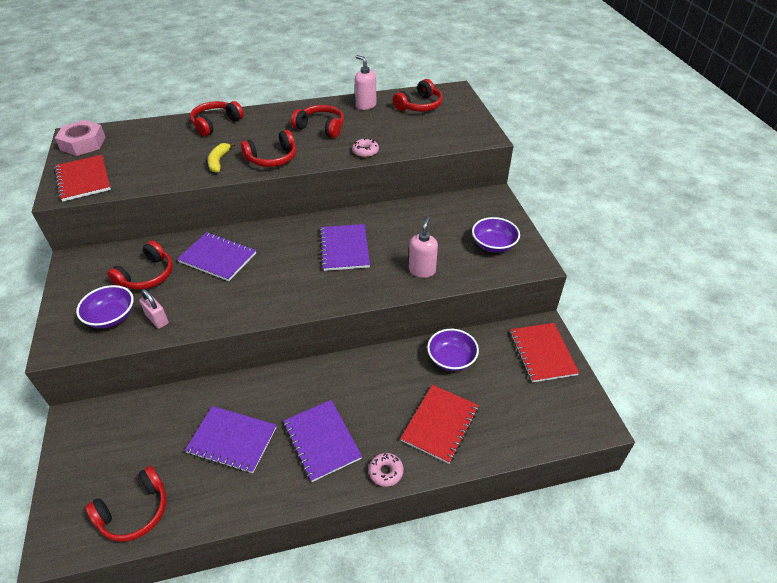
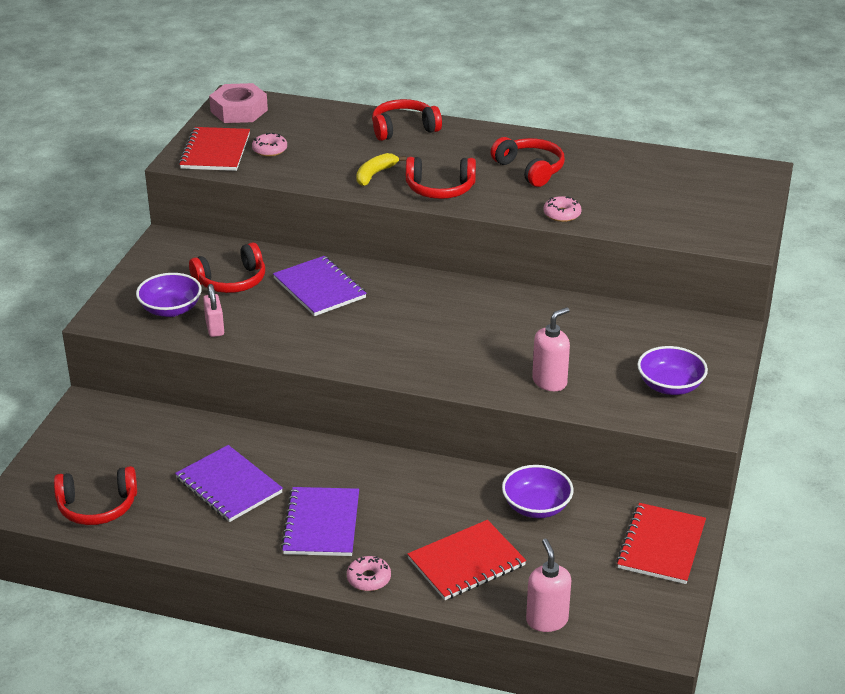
camera: 30 degrees right, 10 degrees down
purple notebook [320,224,370,271] -> none
pink soap dispenser [355,55,376,110] -> pink soap dispenser moved to [526,539,571,632]
red headphones [393,79,443,112] -> none
none -> pink donut [252,133,287,157]

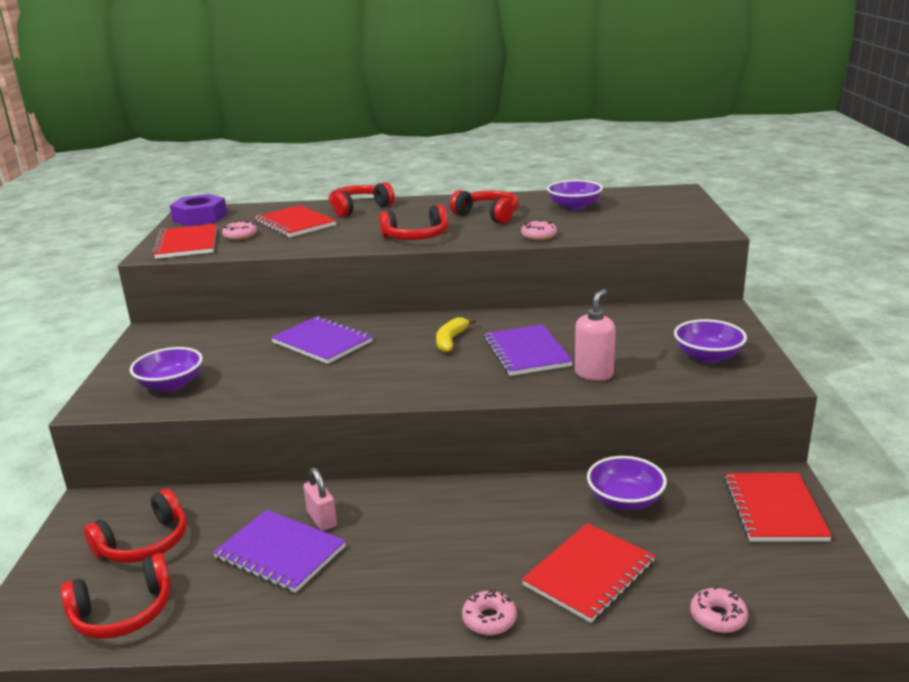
camera: 15 degrees left, 10 degrees down
red headphones [189,242,265,293] -> red headphones moved to [84,489,187,563]
pink padlock [203,284,224,337] -> pink padlock moved to [303,468,337,531]
pink nut [209,83,268,123] -> purple nut [170,194,227,226]
purple notebook [281,487,359,556] -> purple notebook moved to [484,324,573,376]
yellow banana [356,153,406,186] -> yellow banana moved to [436,317,476,353]
pink soap dispenser [526,539,571,632] -> pink donut [690,586,748,633]
none -> red notebook [255,205,336,237]
none -> purple bowl [547,180,603,210]

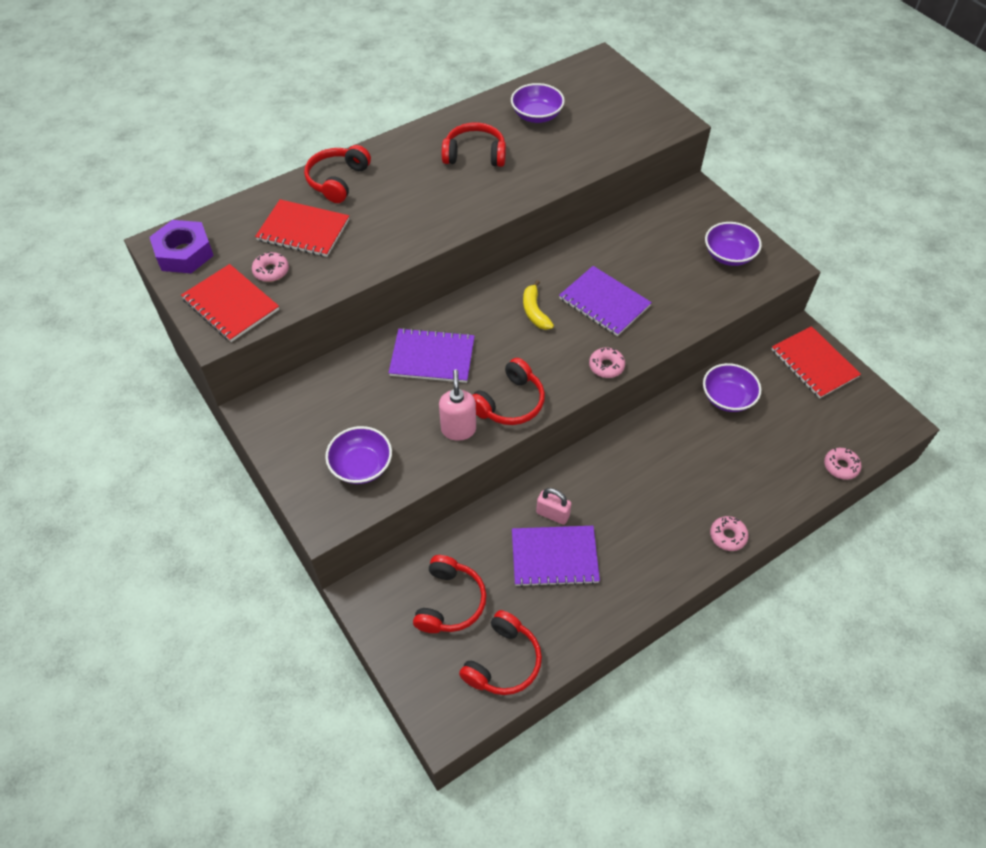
camera: 35 degrees left, 30 degrees up
red headphones [379,205,448,240] -> red headphones moved to [473,358,545,425]
pink donut [521,220,557,240] -> pink donut moved to [589,348,625,378]
red notebook [522,523,655,623] -> none
pink soap dispenser [575,289,615,381] -> pink soap dispenser moved to [439,369,476,441]

